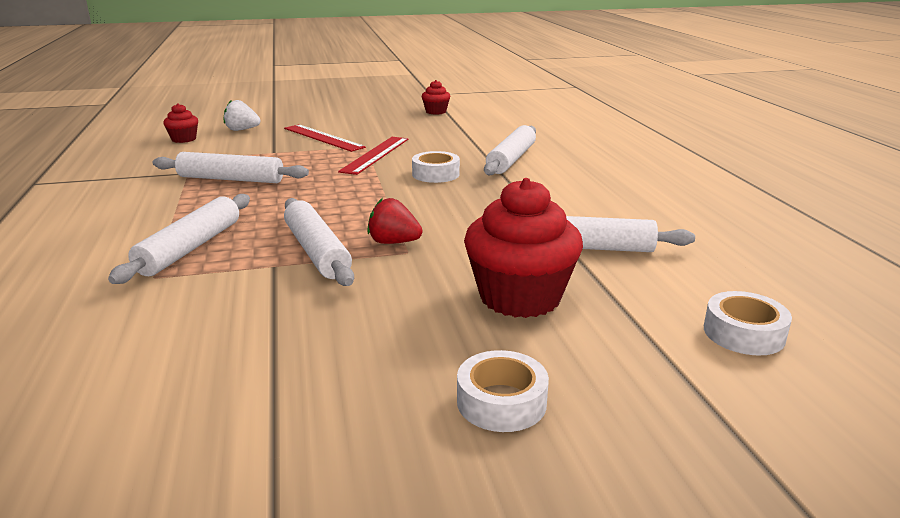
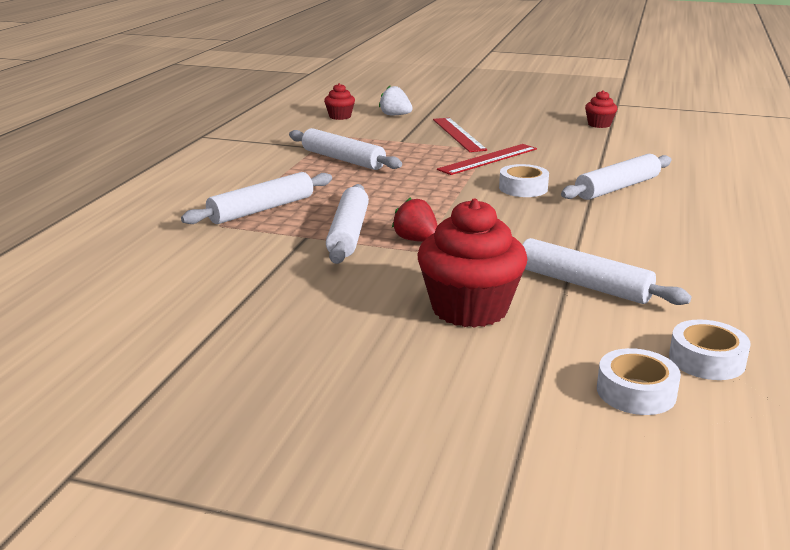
camera: 30 degrees right, 0 degrees up
white tape [457,350,549,432] -> white tape moved to [669,319,751,380]

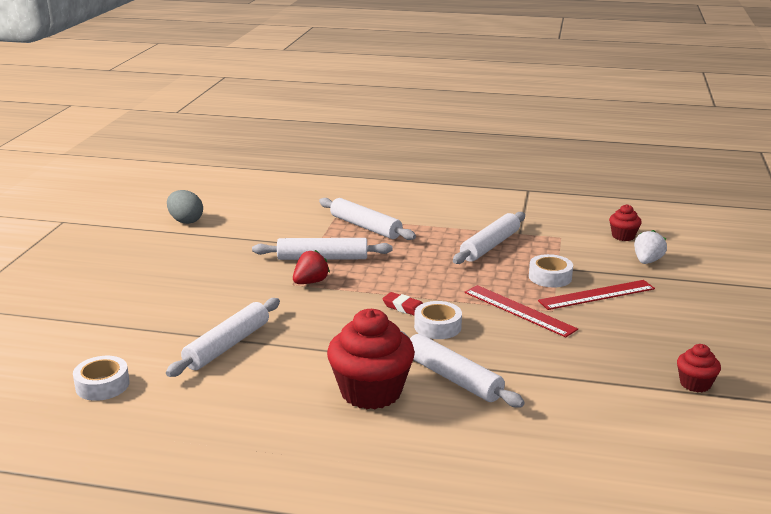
camera: 85 degrees right, 0 degrees up
red cupcake [417,199,528,328] -> red cupcake moved to [327,309,415,409]
white tape [597,348,681,415] -> white tape moved to [529,254,573,287]
none -> grey egg [167,190,203,224]
none -> red eraser [382,292,423,316]

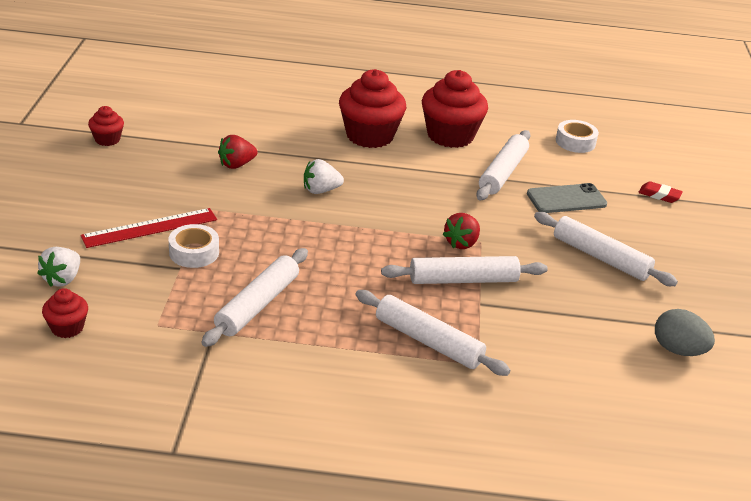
camera: 170 degrees right, 10 degrees up
red eraser [382,292,423,316] -> red eraser moved to [638,181,683,203]
white rolling pin [401,331,525,408] -> white rolling pin moved to [534,212,678,286]
white tape [414,301,462,339] -> white strawberry [304,159,344,194]
red ruler [465,285,578,337] -> none
none -> red strawberry [218,135,257,169]
none -> red cupcake [422,70,488,148]
none -> grey phone [527,183,607,213]

